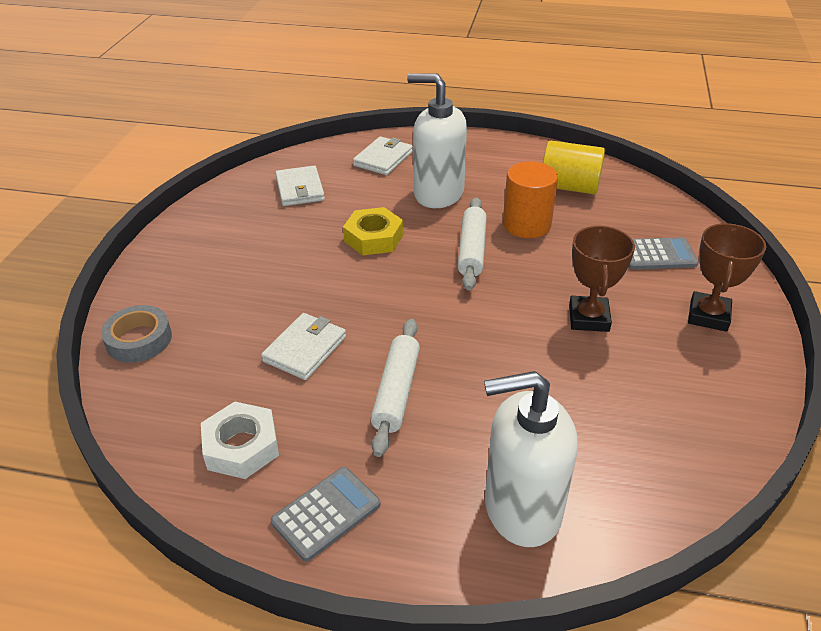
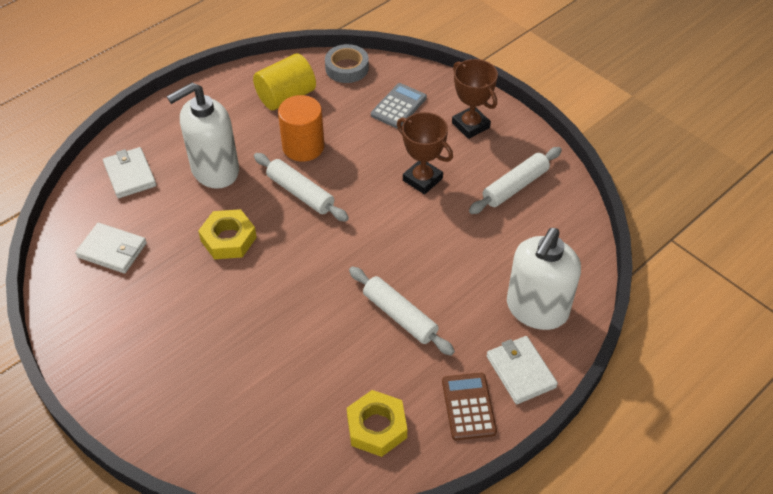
camera: 55 degrees left, 10 degrees up
grey tape [101,305,172,363] -> grey tape moved to [325,44,369,83]
white nut [201,402,279,479] -> yellow nut [347,390,407,457]
white wallet [261,313,346,380] -> white wallet moved to [487,336,558,404]
grey calculator [271,467,381,562] -> brown calculator [442,373,497,440]
none -> white rolling pin [469,147,562,214]

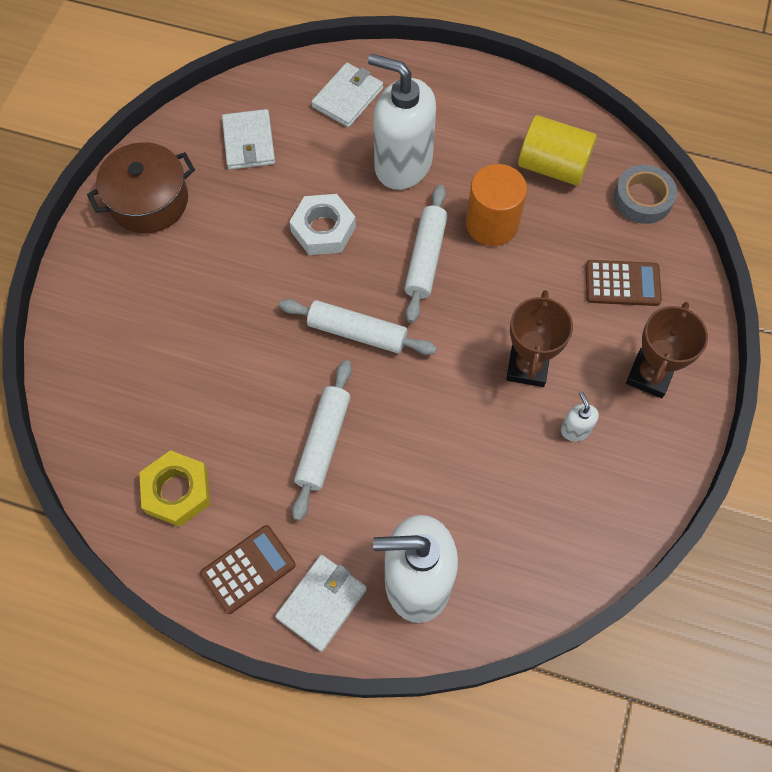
camera: 60 degrees right, 15 degrees up
yellow nut [198,209,257,259] -> white nut [289,194,356,255]
grey calculator [371,83,427,129] -> brown calculator [585,260,662,306]
white rolling pin [469,147,562,214] -> white rolling pin moved to [279,299,437,355]
none -> brown pot [87,142,195,233]
none -> white soap dispenser [561,392,599,441]

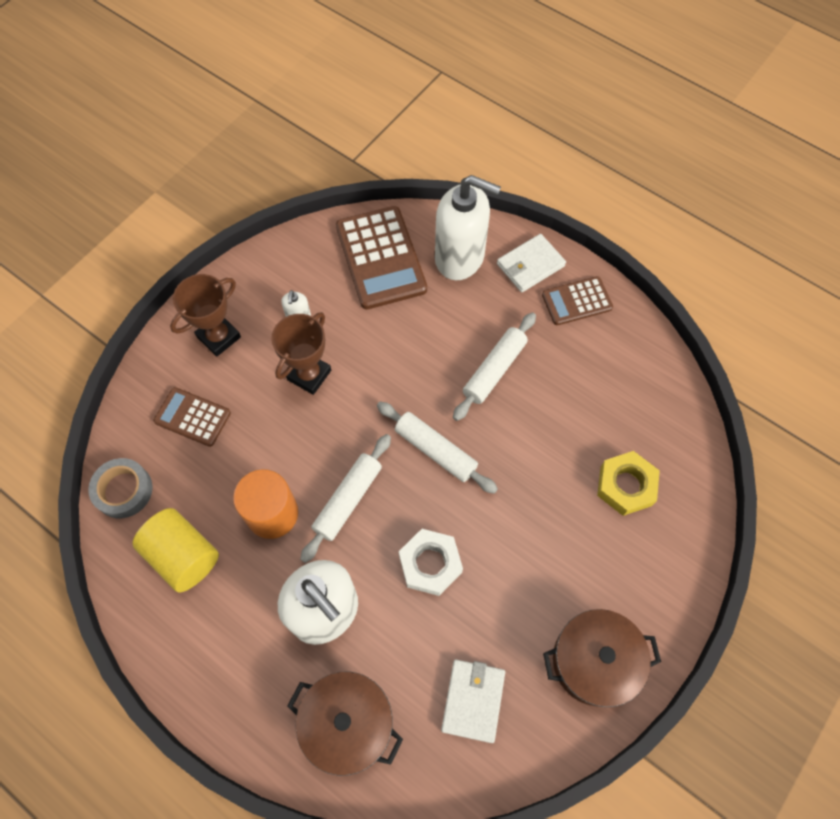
camera: 160 degrees left, 0 degrees up
yellow nut [139,450,210,527] -> yellow nut moved to [597,451,660,516]
white wallet [311,63,383,127] -> brown pot [287,672,403,776]
none -> brown calculator [336,206,427,310]

